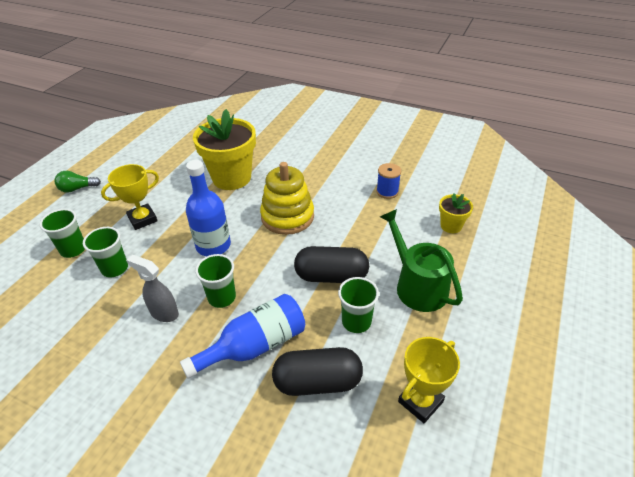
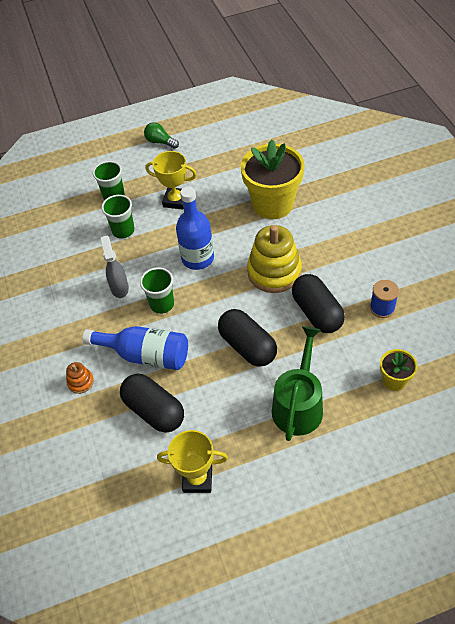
camera: 50 degrees right, 10 degrees up
green cup [338,277,379,333] -> none
none -> orange stacking toy [66,362,94,394]
none -> black capsule [292,274,345,333]

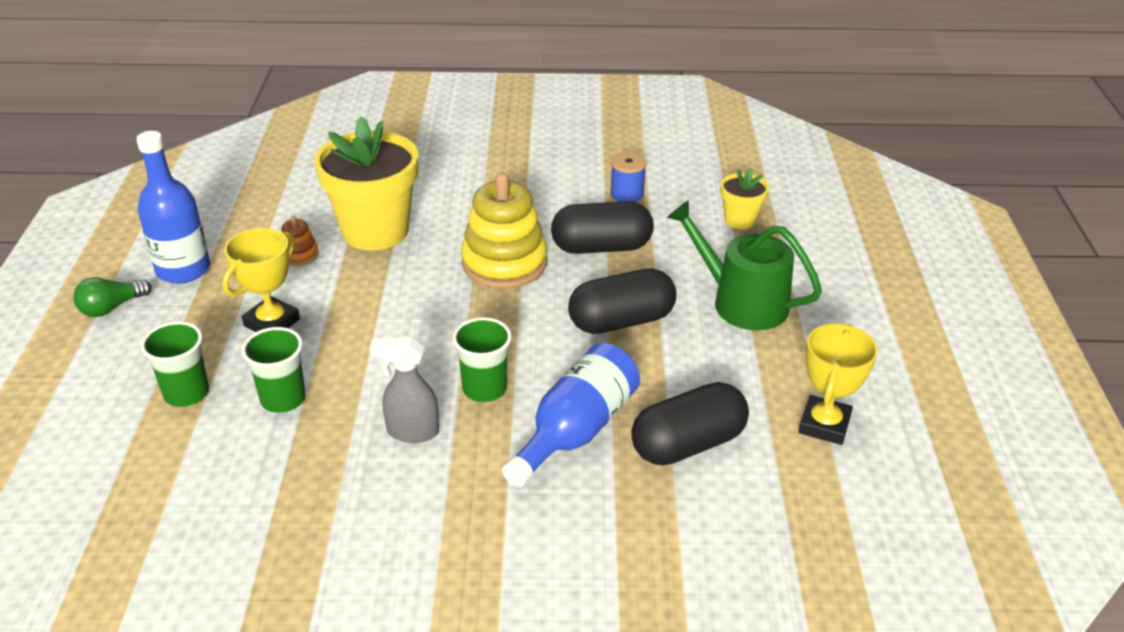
camera: 75 degrees left, 15 degrees down
orange stacking toy [66,362,94,394] -> orange stacking toy moved to [281,216,319,266]
blue bottle [176,187,214,270] -> blue bottle moved to [136,131,210,284]

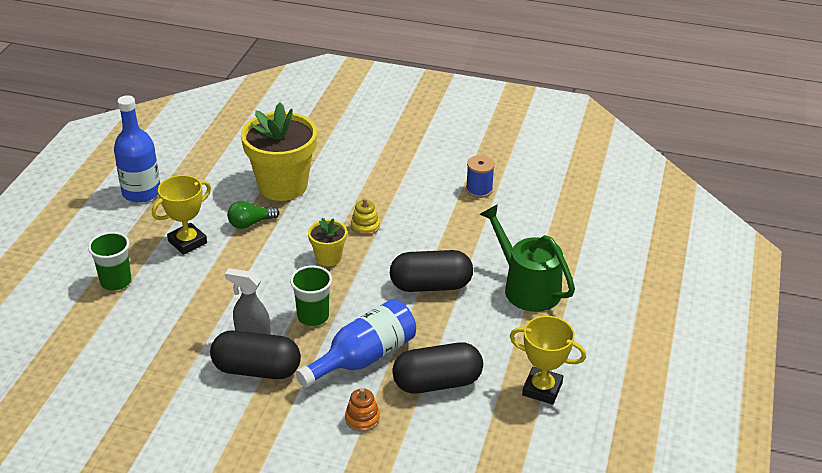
camera: 15 degrees right, 0 degrees up
green light bulb [73,277,151,317] -> green light bulb moved to [227,201,280,229]
green cup [242,327,306,413] -> none
orange stacking toy [281,216,319,266] -> orange stacking toy moved to [345,388,380,432]
yellow stacking toy [461,172,547,289] -> yellow stacking toy [351,198,380,236], size x0.45
black capsule [551,201,654,254] -> black capsule moved to [210,330,301,379]
yellow flower pot [721,168,769,230] -> yellow flower pot moved to [308,218,347,266]
yellow trophy [799,324,878,445] -> yellow trophy turned 75 degrees clockwise [510,316,586,404]

